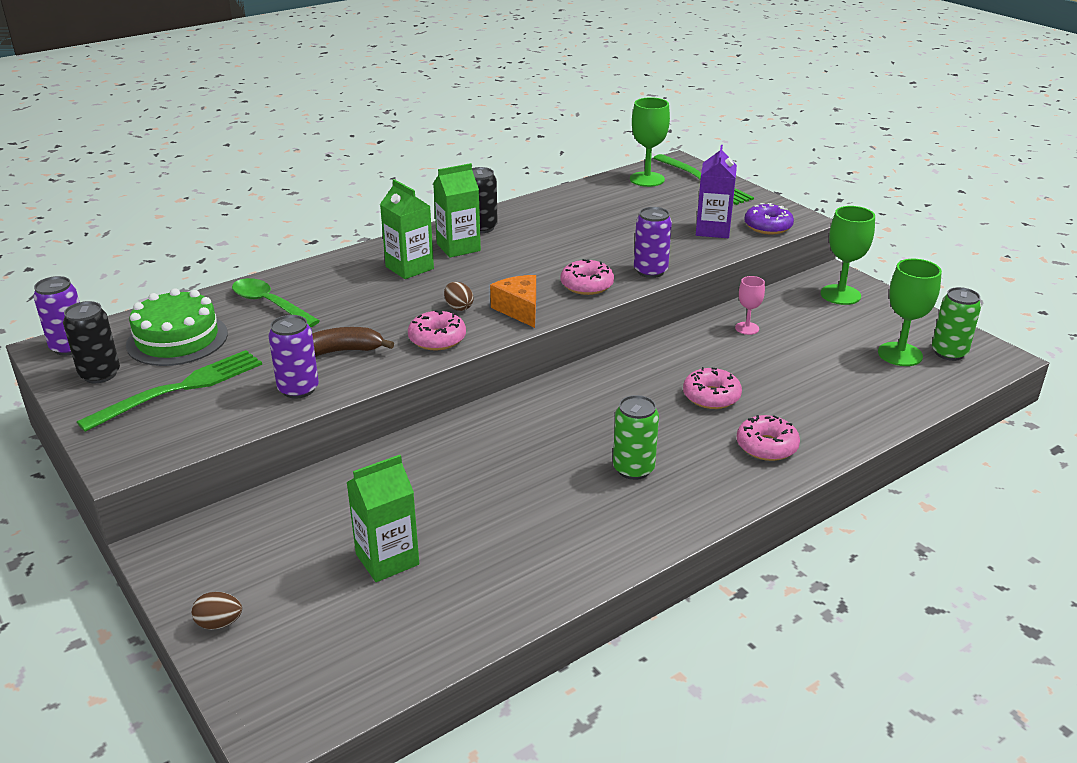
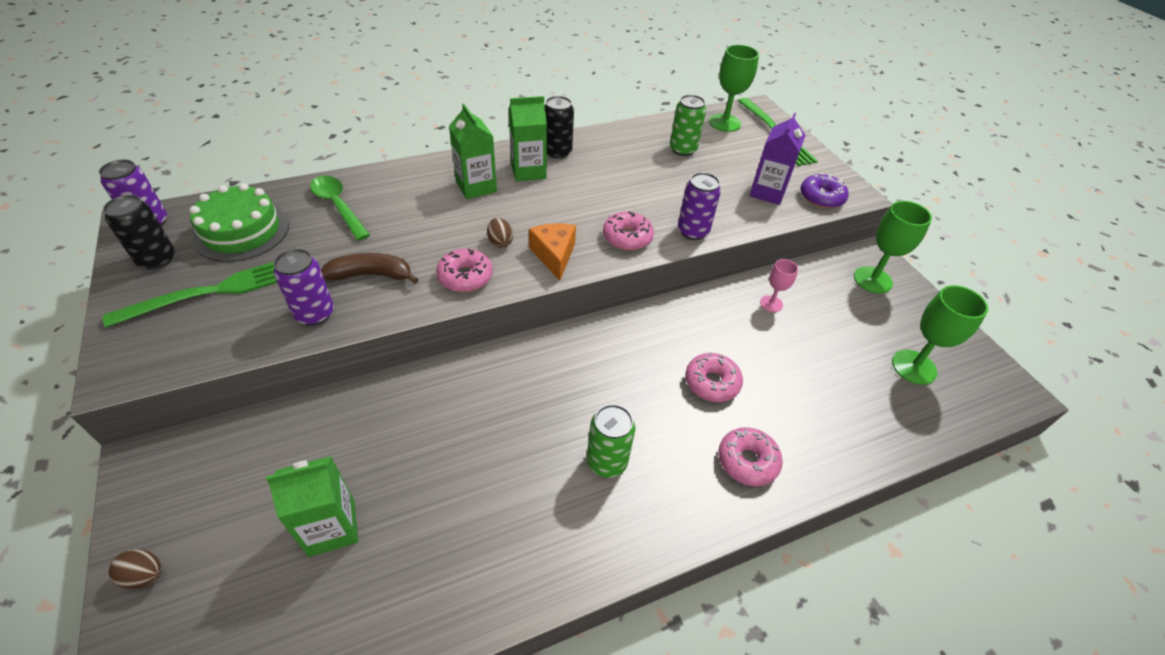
camera: 10 degrees right, 15 degrees up
green can [932,287,981,361] -> green can moved to [670,95,706,156]

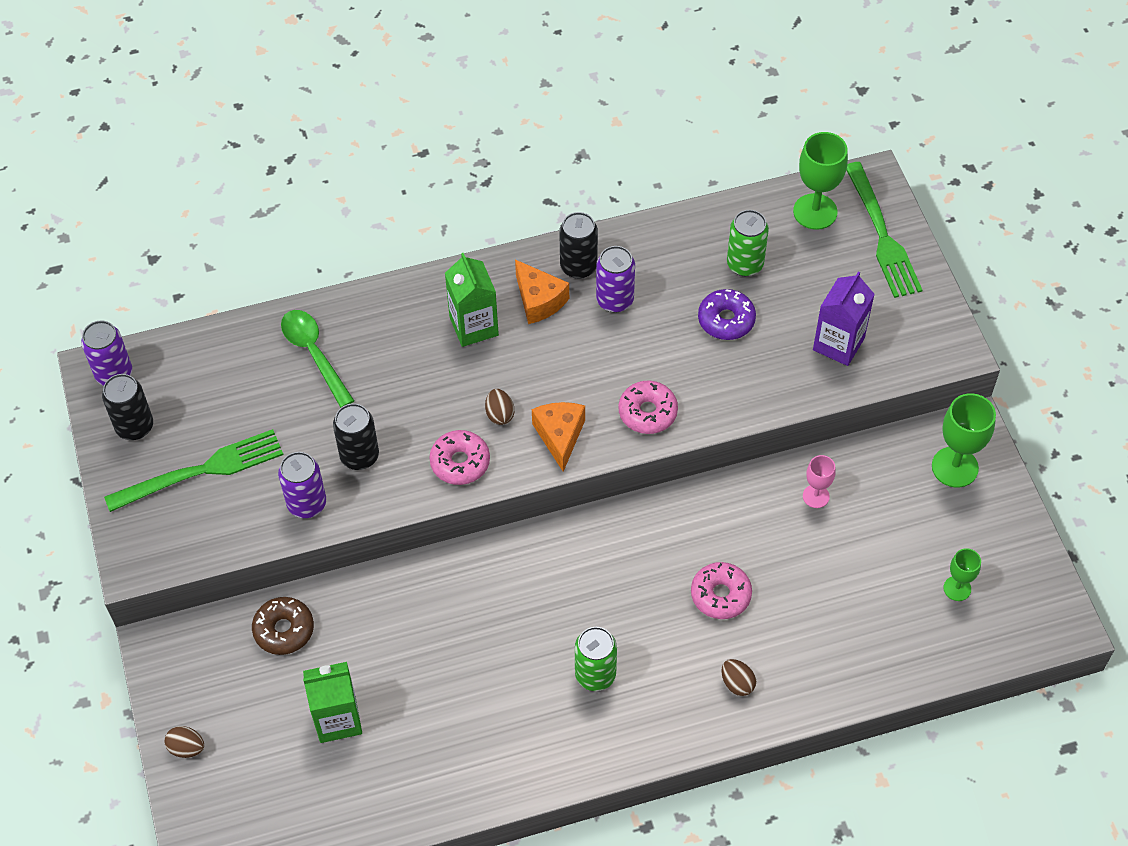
camera: 10 degrees right, 10 degrees up
green cake [189,183,289,262] -> none
brown banana [321,253,419,284] -> black can [333,403,379,470]
green carton [509,96,547,181] -> orange cheese [515,260,569,324]
purple can [678,172,721,240] -> purple can moved to [596,246,635,313]
pink donut [718,427,783,486] -> brown egg [721,659,756,696]
purple donut [800,173,849,209] -> purple donut moved to [698,289,756,340]
green goblet [892,285,988,385] -> green goblet [943,548,981,601], size x0.57
none -> brown donut [252,597,314,655]

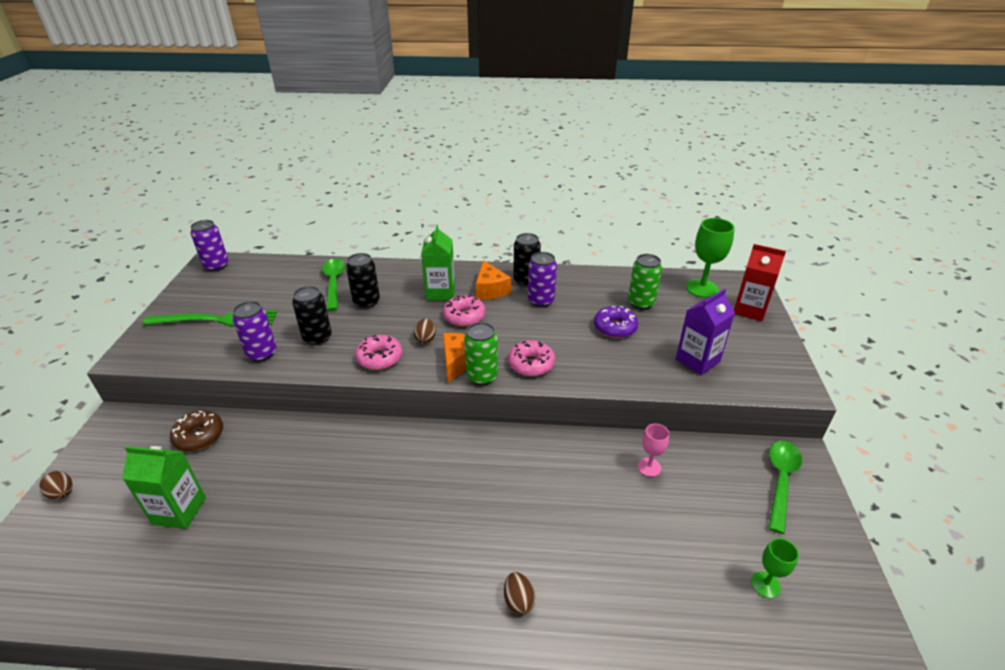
camera: 20 degrees right, 20 degrees down
black can [102,374,153,440] -> black can moved to [346,253,380,308]
green can [575,627,617,691] -> green can moved to [464,322,498,385]
pink donut [691,562,752,619] -> pink donut moved to [443,295,486,326]
green fork [846,162,922,298] -> red carton [734,244,786,321]
green goblet [932,393,996,488] -> green spoon [768,441,802,534]

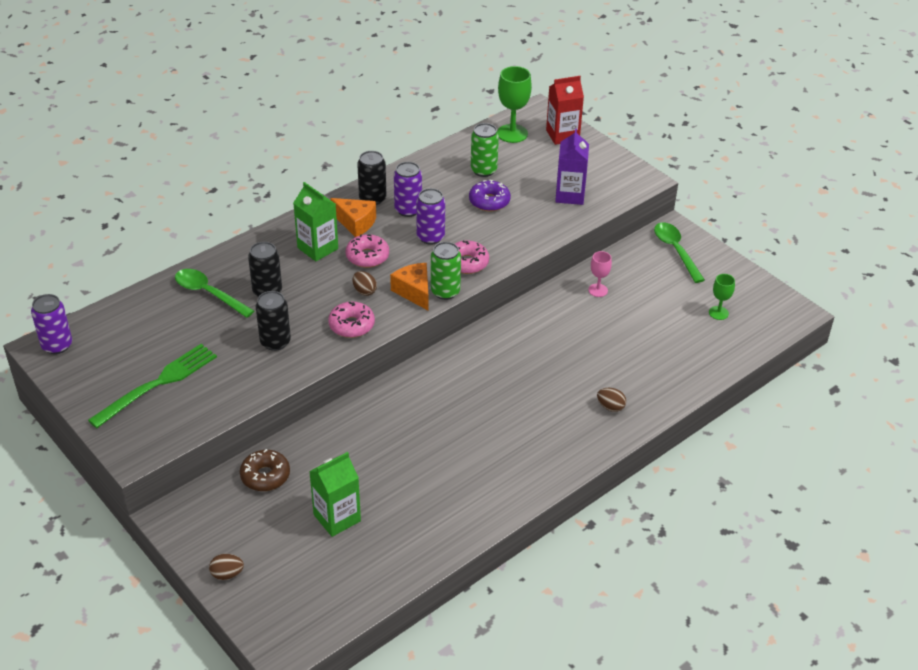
camera: 45 degrees left, 5 degrees up
purple can [232,301,277,362] -> purple can moved to [416,188,445,245]

